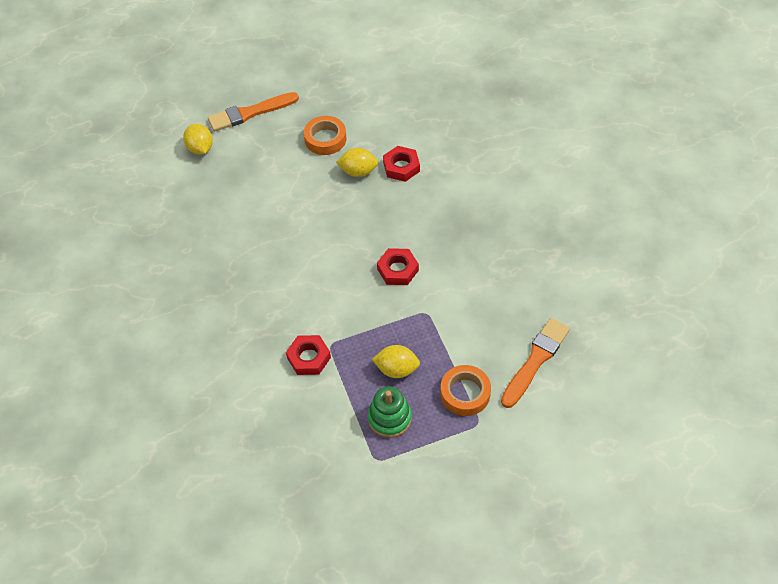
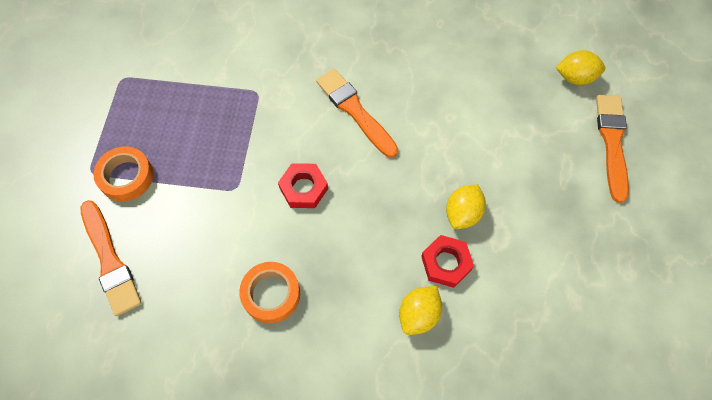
camera: 115 degrees right, 10 degrees up
red nut [286,335,331,375] -> none
orange tape [304,116,346,155] -> orange tape moved to [239,262,300,323]
green stacking toy [368,386,412,438] -> none
yellow lemon [372,345,420,378] -> yellow lemon moved to [399,286,442,335]
none -> orange brush [316,68,398,158]

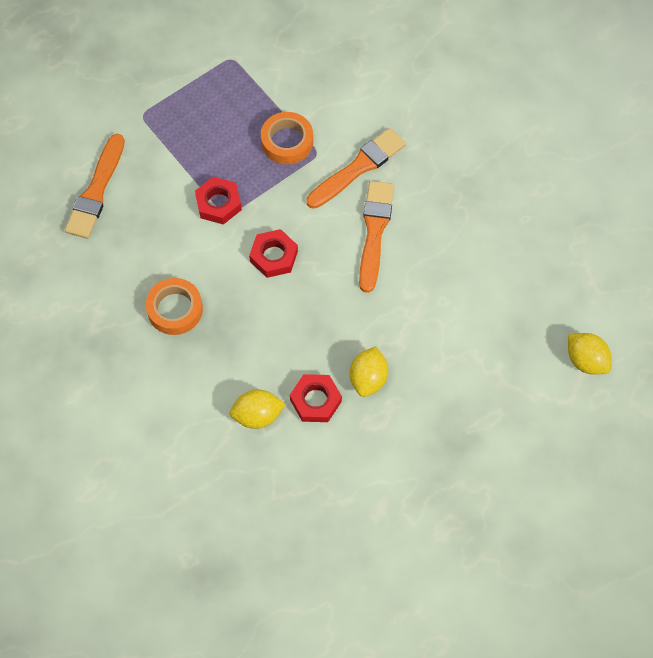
camera: 45 degrees right, 0 degrees up
orange tape [93,146,153,202] -> orange tape moved to [261,112,313,164]
yellow lemon [446,184,486,229] -> yellow lemon turned 60 degrees counterclockwise [350,346,388,397]
orange brush [596,95,629,203] -> orange brush moved to [306,128,406,209]
none -> red nut [195,177,242,225]

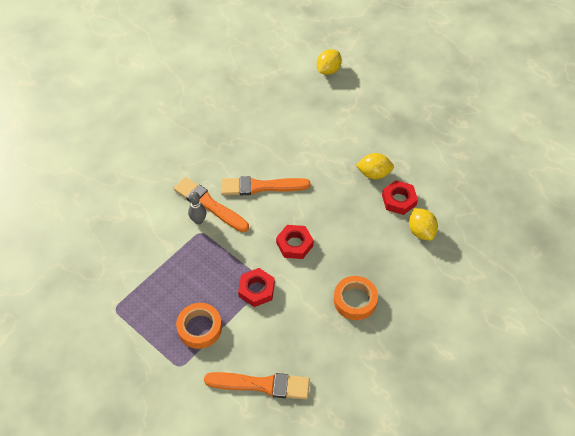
camera: 100 degrees left, 10 degrees down
orange tape [261,112,313,164] -> orange tape moved to [176,303,222,349]
none -> grey bowling pin [188,192,206,224]

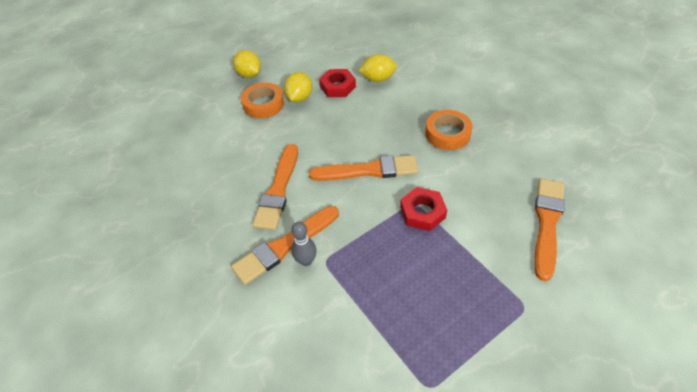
camera: 75 degrees left, 5 degrees down
orange tape [176,303,222,349] -> orange tape moved to [241,83,284,119]
red nut [276,225,314,259] -> orange brush [309,155,418,181]
yellow lemon [317,49,342,75] -> yellow lemon moved to [233,50,261,78]

